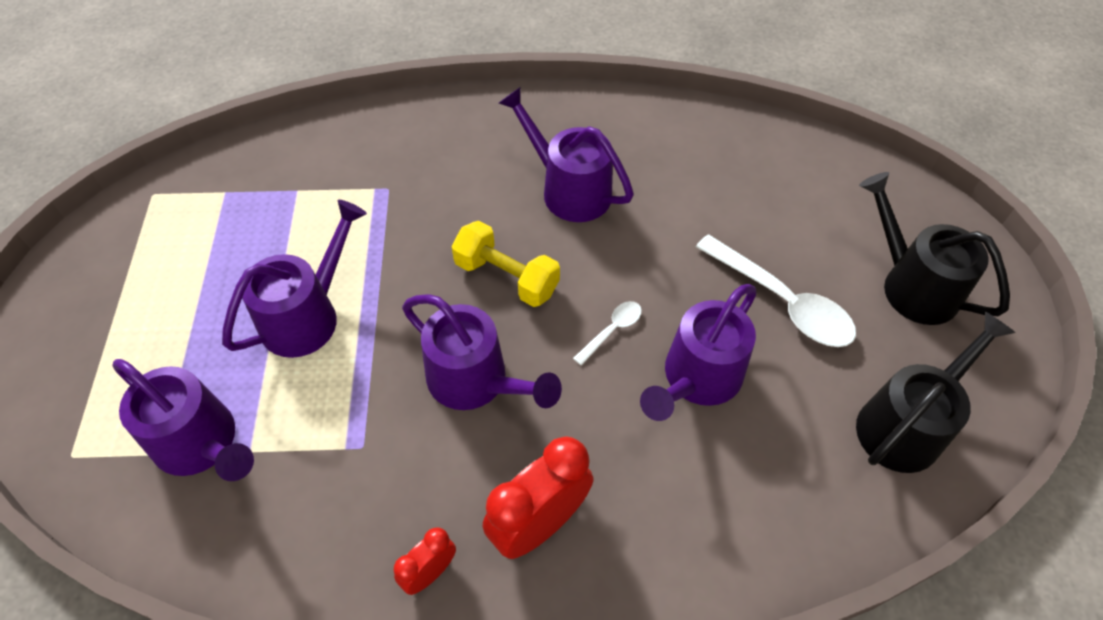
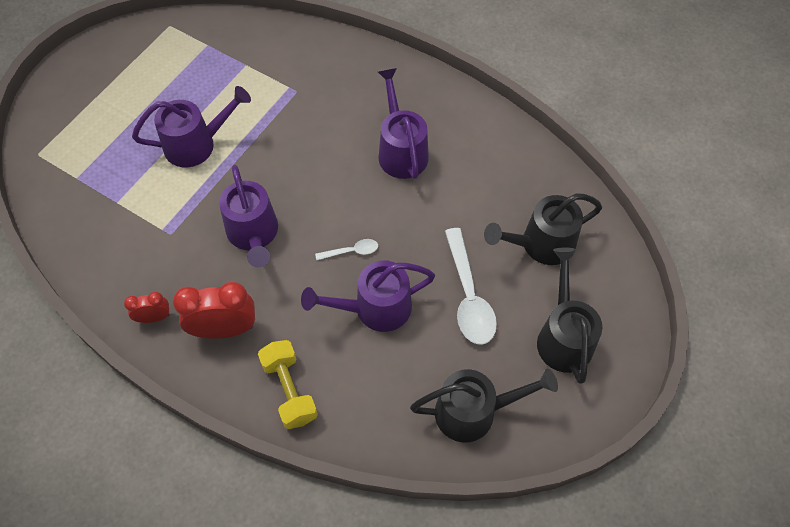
camera: 35 degrees right, 5 degrees up
purple watering can [113,359,254,481] -> none
yellow dumbbell [451,221,560,307] -> yellow dumbbell moved to [258,340,318,429]
none -> black watering can [484,194,602,265]

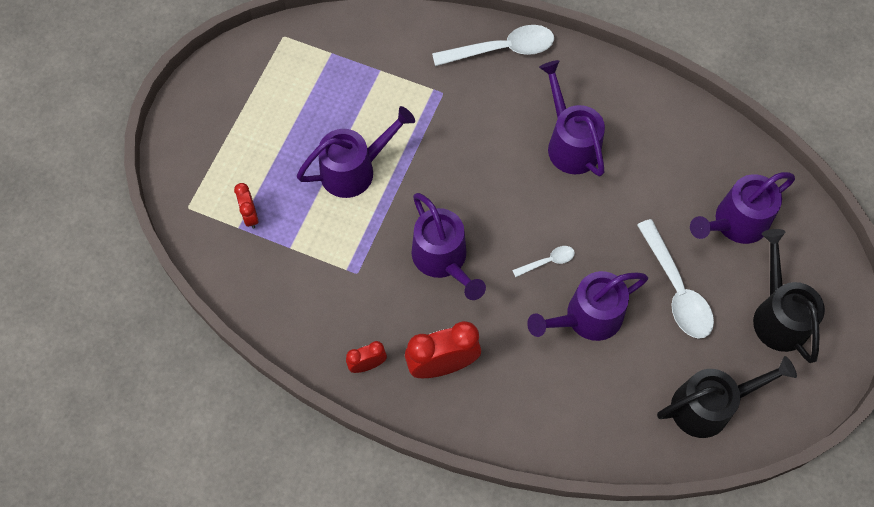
camera: 10 degrees left, 5 degrees up
yellow dumbbell [258,340,318,429] -> none
black watering can [484,194,602,265] -> purple watering can [690,172,795,244]
none -> red clock [234,183,258,229]
none -> white spoon [432,25,554,66]

